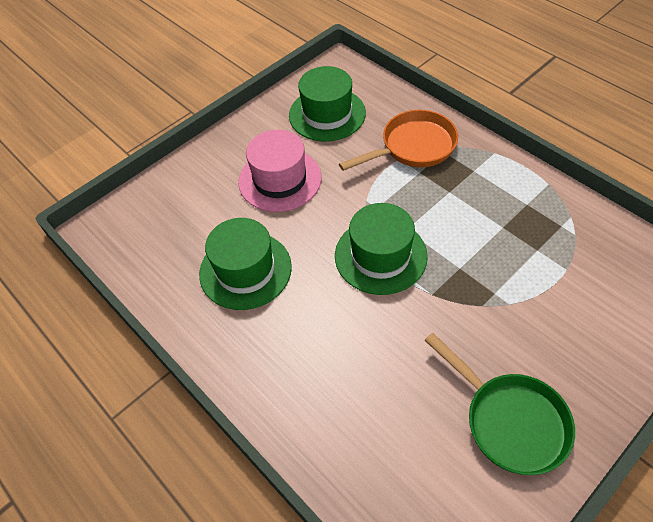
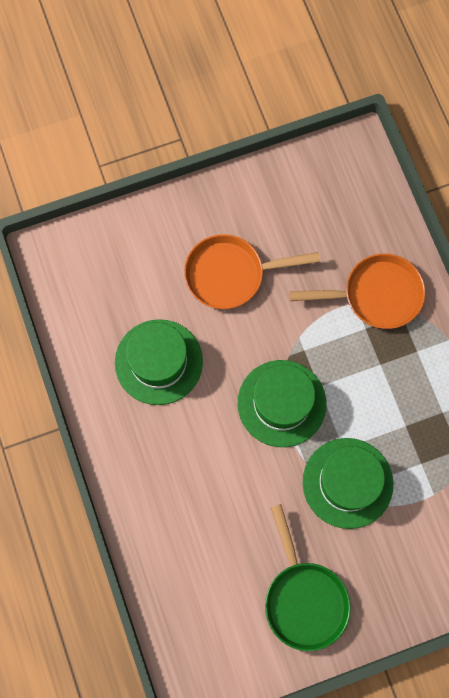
camera: 20 degrees right, 20 degrees up
pink hat [238,130,322,212] -> orange pan [184,234,320,309]
green hat [289,66,366,141] -> green hat moved to [303,438,393,529]

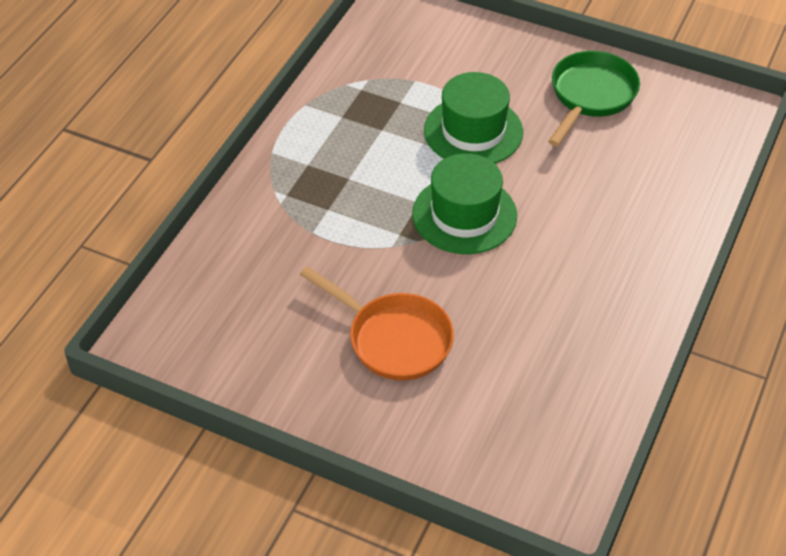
camera: 135 degrees left, 25 degrees down
green hat [115,319,203,405] -> none
orange pan [289,253,425,329] -> none

